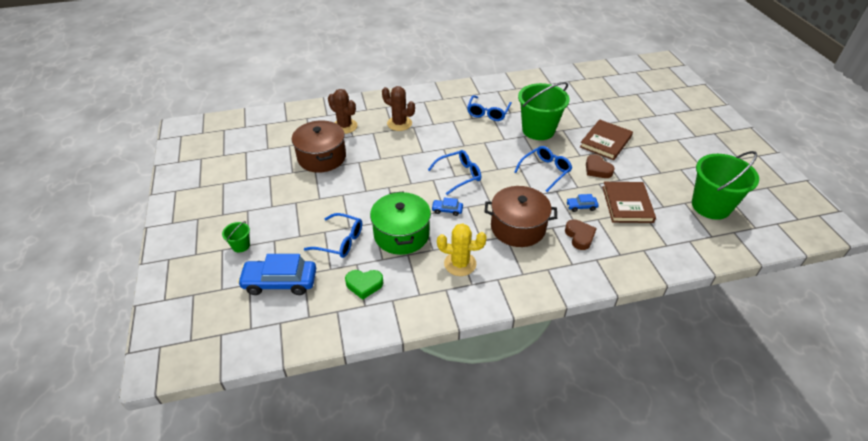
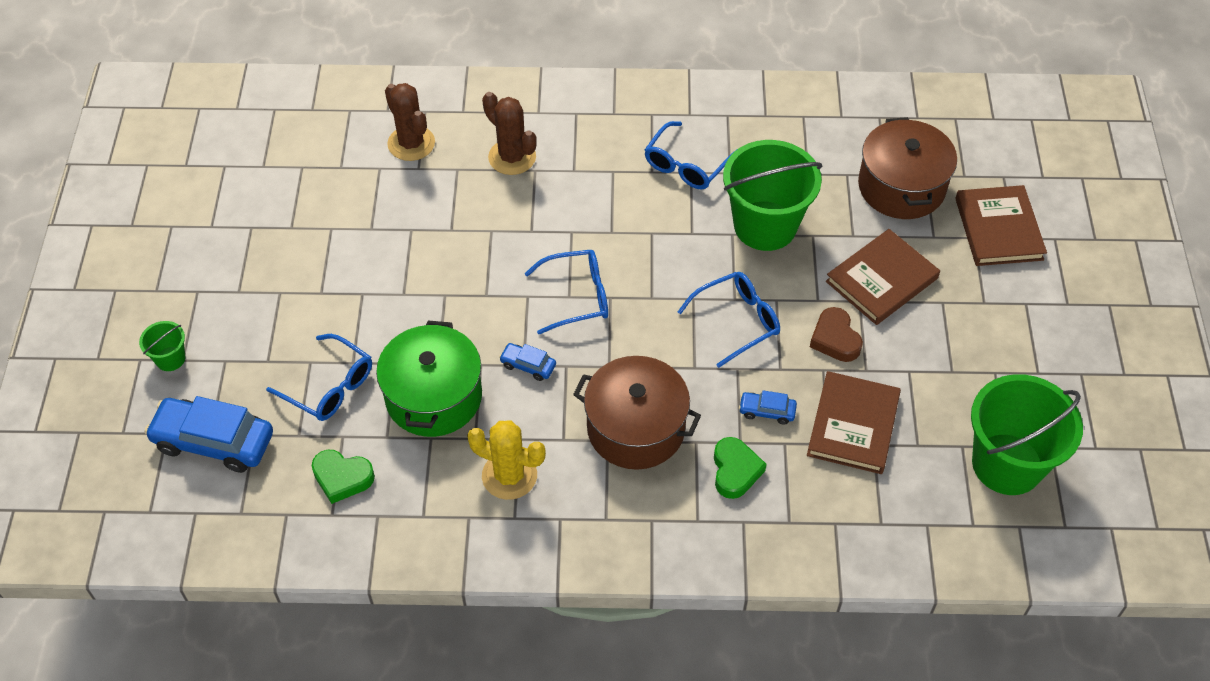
camera: 15 degrees right, 10 degrees up
brown pot [292,120,346,173] -> brown pot moved to [858,117,957,219]
brown heart [565,220,597,250] -> green heart [714,437,767,499]
none -> brown book [955,185,1047,266]

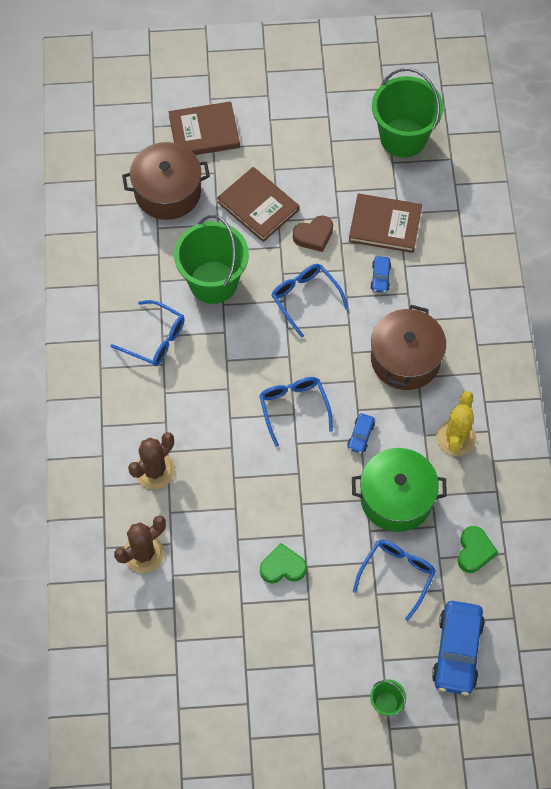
camera: 95 degrees left, 10 degrees up
green heart [714,437,767,499] -> green heart moved to [260,543,307,583]

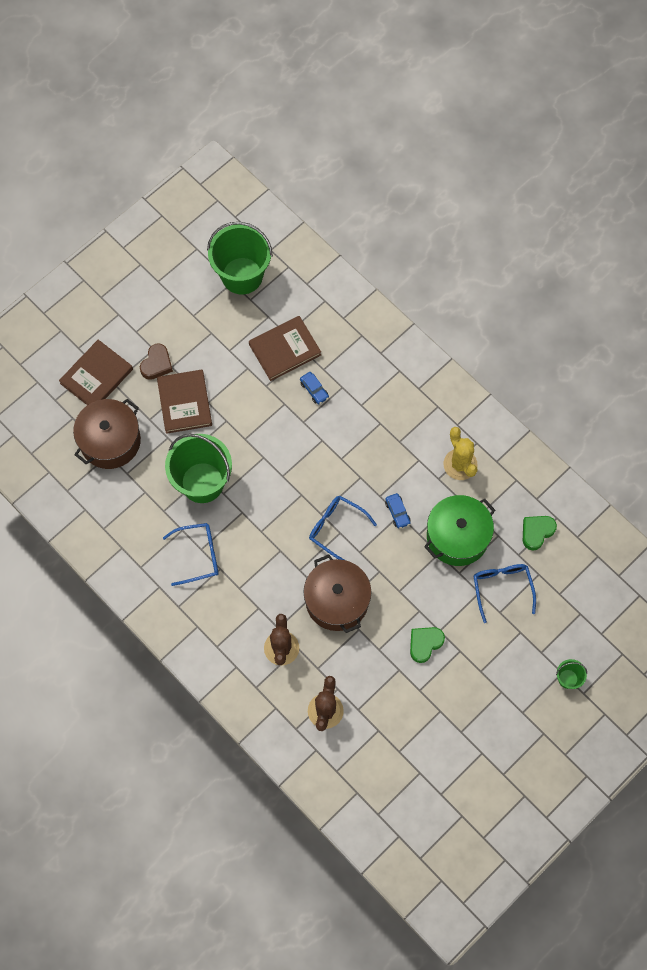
camera: 40 degrees left, 5 degrees up
brown book [217,167,299,242] -> brown book turned 75 degrees clockwise [157,370,212,434]
blue glasses [272,264,349,338] -> none
brown heart [293,215,333,252] -> brown heart moved to [140,343,173,380]
brown pot [371,305,446,390] -> brown pot moved to [304,555,371,633]
blue car [432,601,485,695] -> none
green heart [458,526,498,573] -> green heart turned 105 degrees counterclockwise [523,516,557,550]

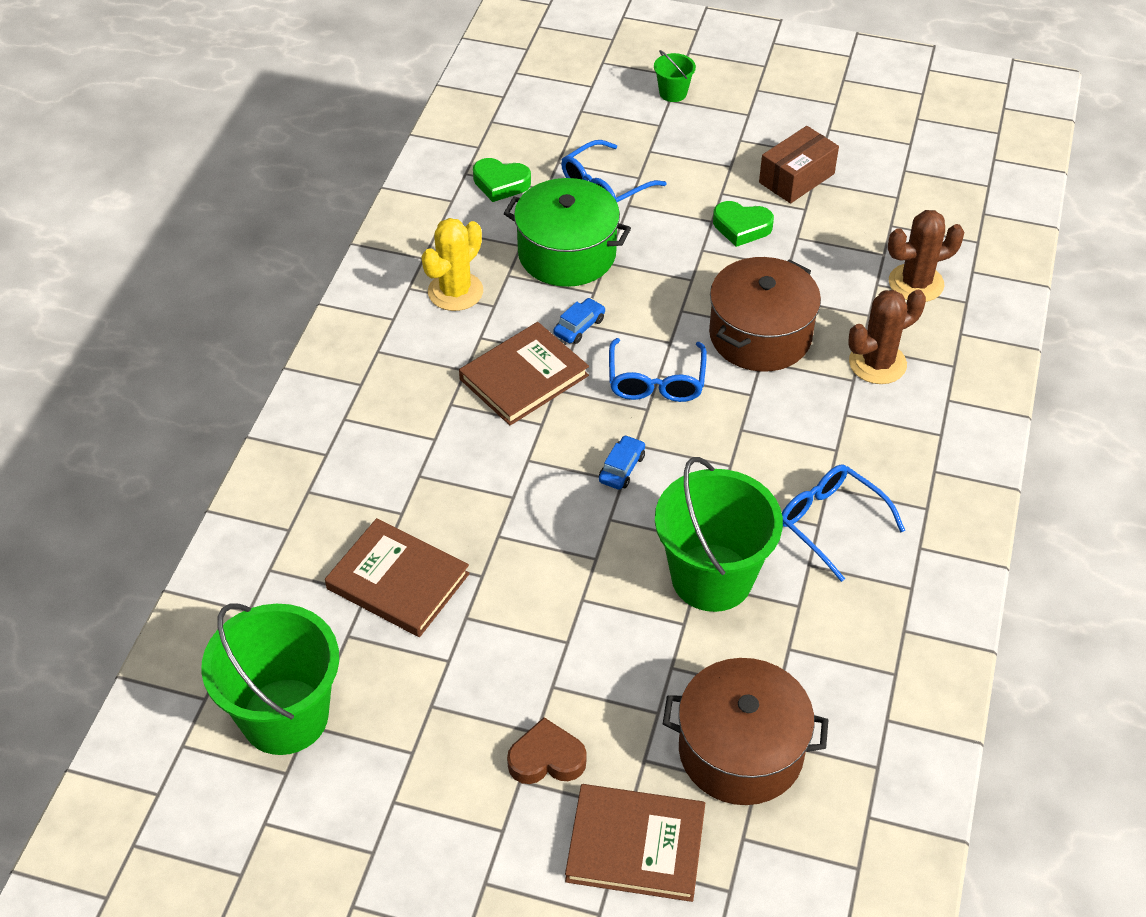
camera: 120 degrees left, 20 degrees down
brown book [157,370,212,434] -> brown book moved to [459,322,589,426]
blue car [300,372,329,404] -> blue car moved to [599,435,645,489]
none -> brown box [759,126,839,204]

